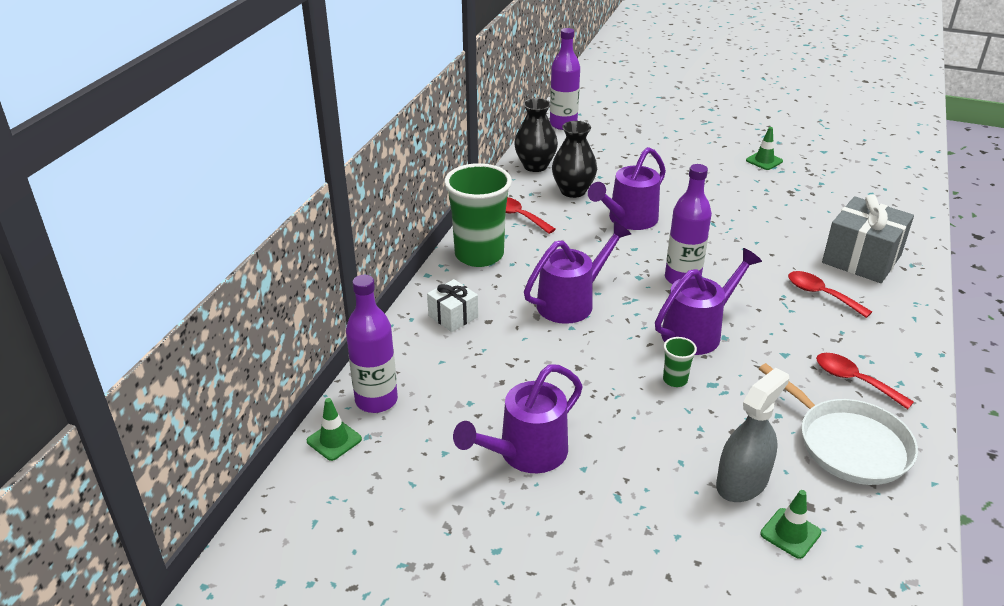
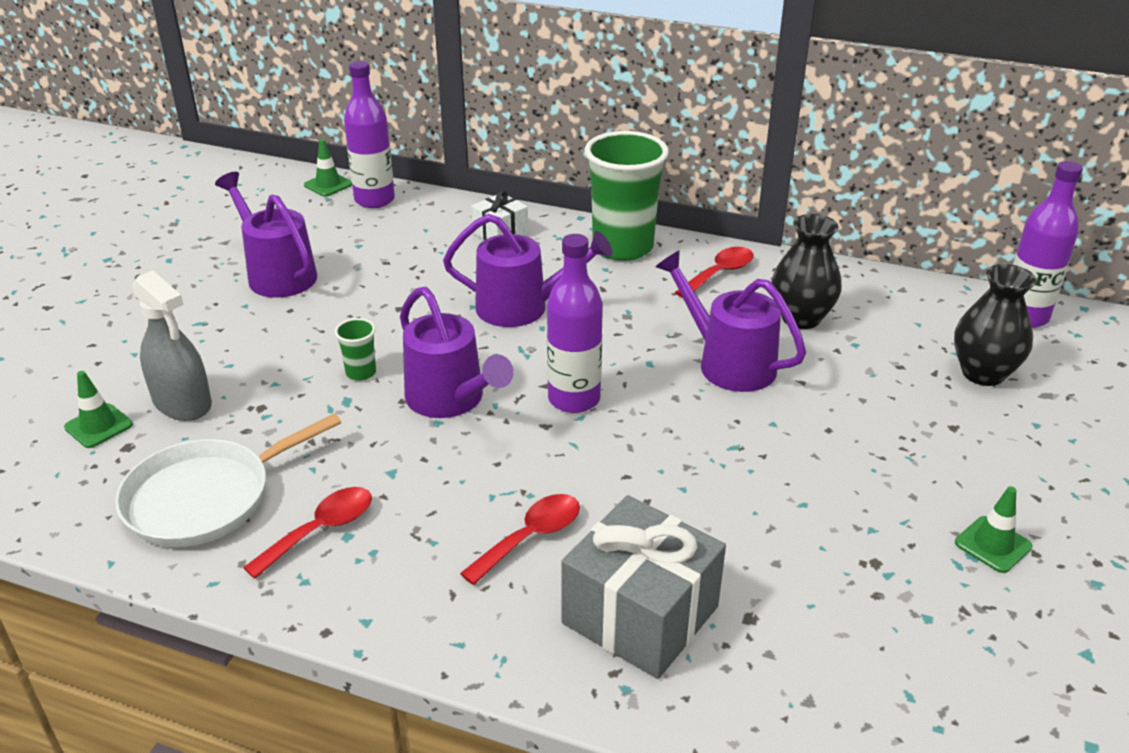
camera: 90 degrees right, 0 degrees up
black vase [514,98,558,172] -> black vase moved to [954,264,1037,386]
purple watering can [524,221,631,324] -> purple watering can turned 45 degrees counterclockwise [443,214,612,327]

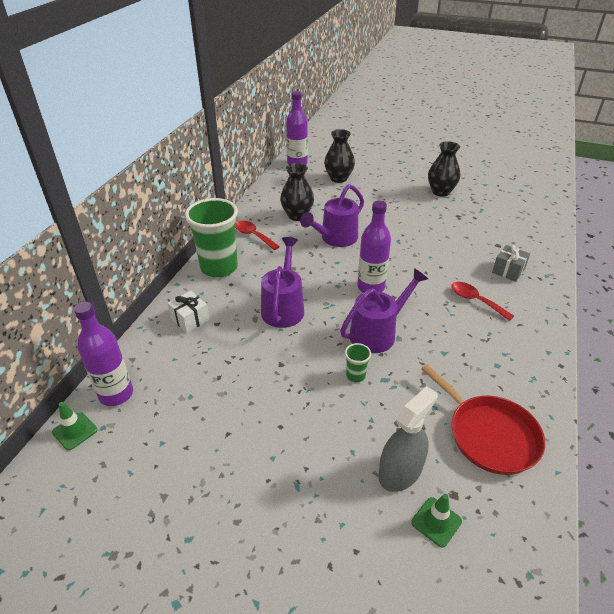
camera: 90 degrees left, 5 degrees up
white pan [115,413,341,547] -> red pan [421,364,545,475]
purple watering can [215,172,317,298] -> none
red spoon [243,487,372,579] -> none
grey gift [561,495,726,679] -> grey gift [492,245,530,282], size x0.54
green traffic cone [955,486,1033,573] -> black vase [428,141,460,197]

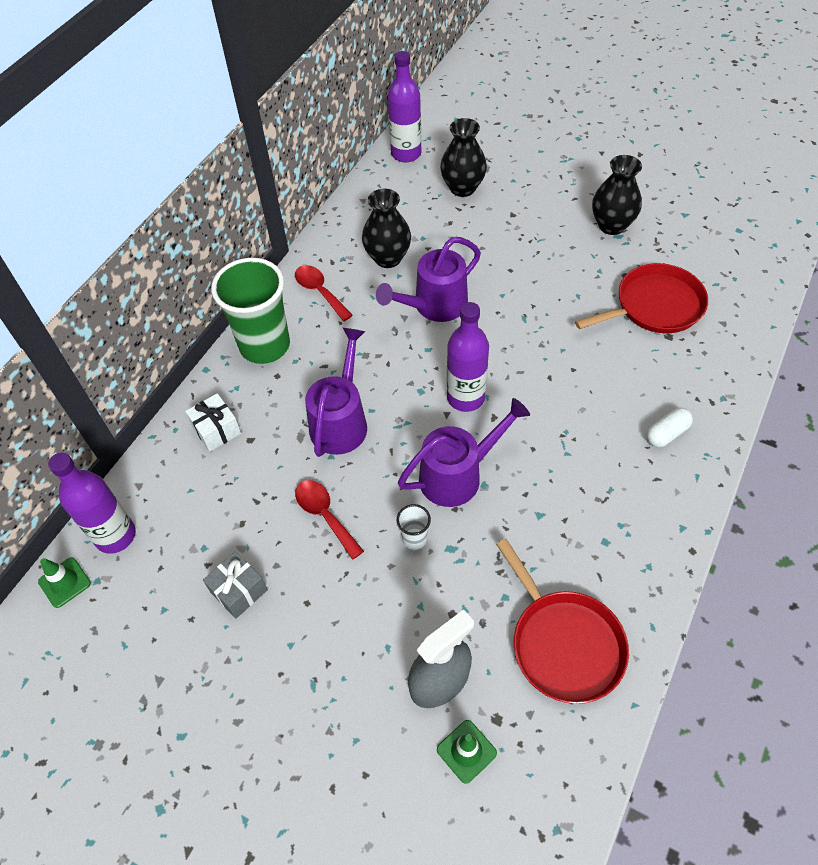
camera: 10 degrees right, 15 degrees up
green cup [345,343,371,382] -> white cup [397,504,431,550]
red spoon [451,282,514,321] -> red spoon moved to [295,480,364,560]
grey gift [492,245,530,282] -> grey gift moved to [203,551,268,619]
none -> red pan [575,263,708,333]
none -> white capsule [646,408,693,448]

